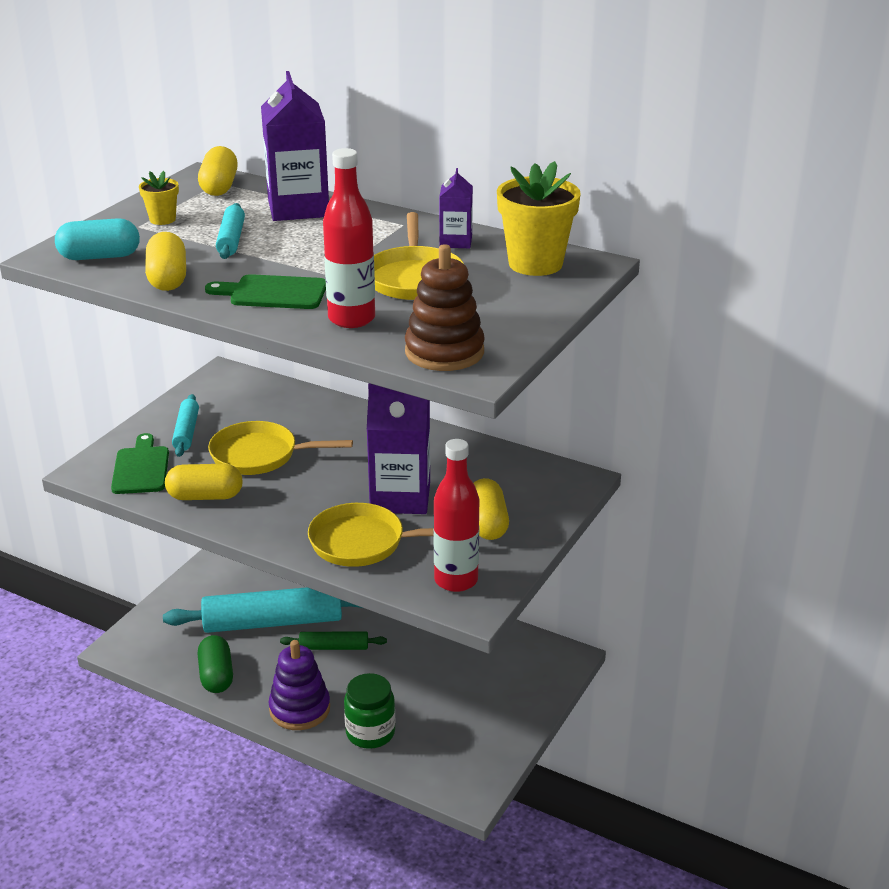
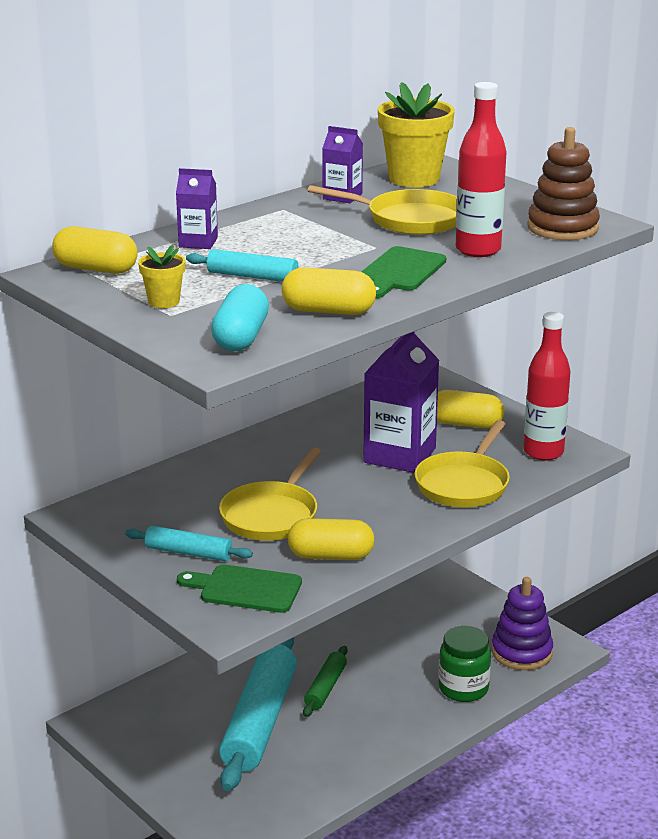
camera: 70 degrees left, 5 degrees down
yellow capsule [165,464,243,500] -> yellow capsule turned 75 degrees clockwise [288,518,375,560]
green capsule [198,635,233,693] -> none
purple carton [261,71,329,221] -> purple carton [176,168,218,249], size x0.52
purple stacking toy [269,640,330,730] -> purple stacking toy moved to [492,577,553,670]

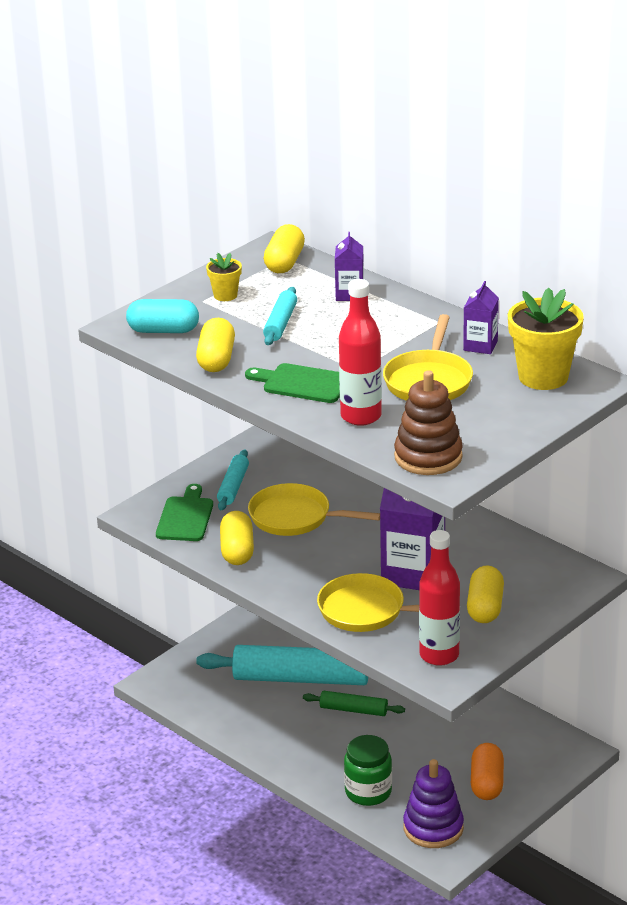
camera: 85 degrees right, 5 degrees up
none -> orange capsule [471,743,504,800]

